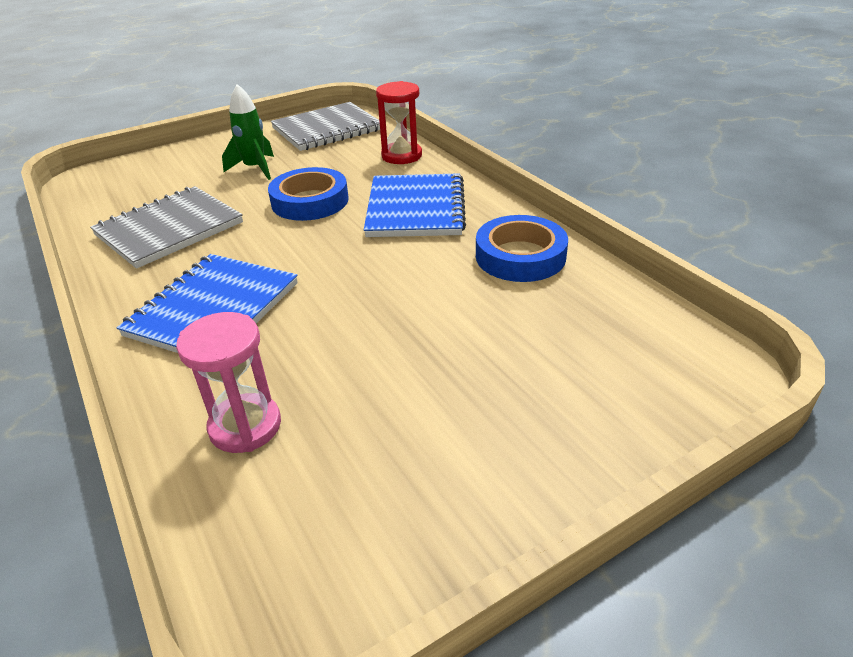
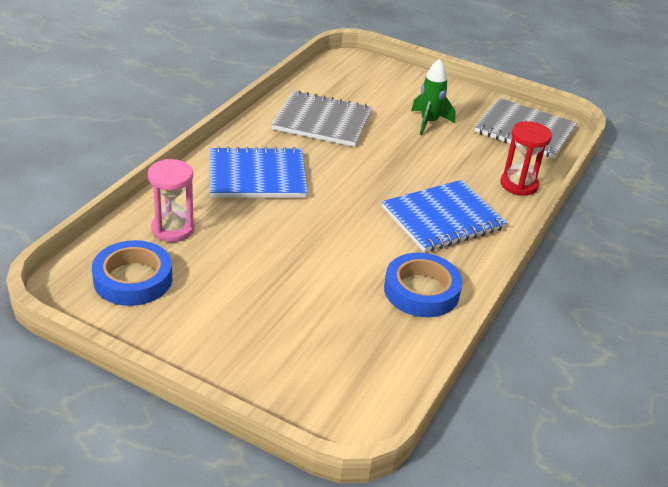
camera: 55 degrees right, 0 degrees up
blue tape [268,167,349,221] -> blue tape moved to [92,240,172,306]

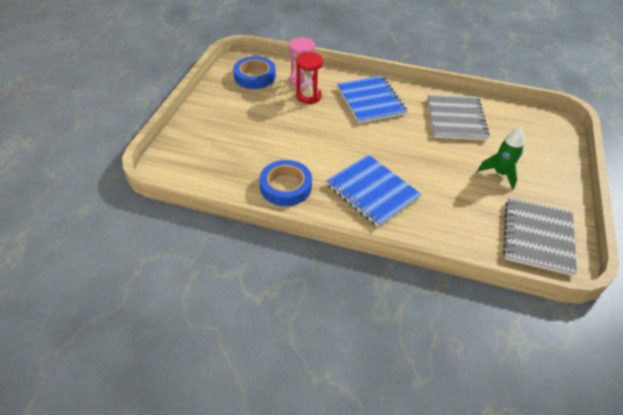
camera: 80 degrees right, 10 degrees up
red hourglass [500,121,552,196] -> red hourglass moved to [296,52,323,104]

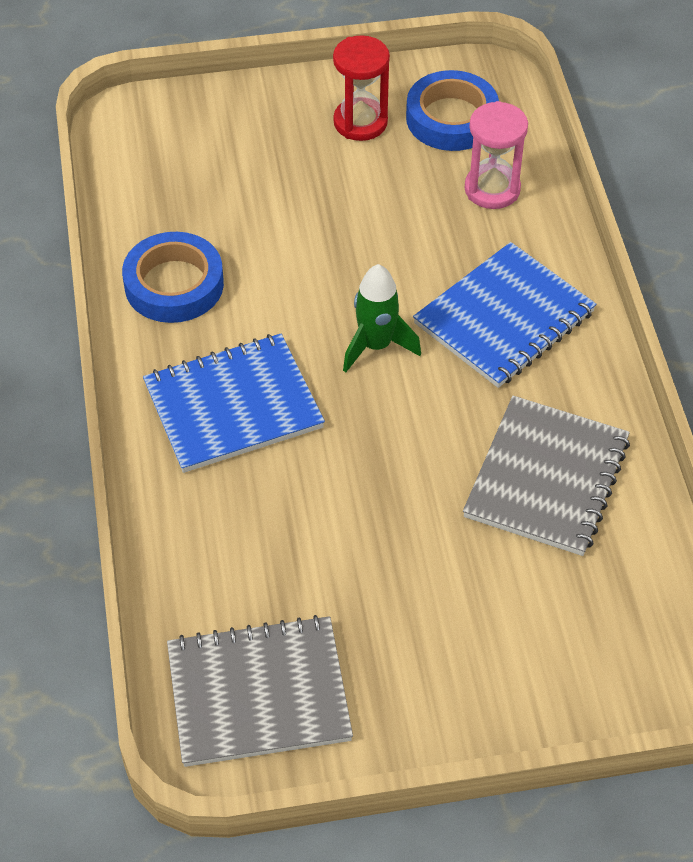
camera: 65 degrees right, 5 degrees up
red hourglass [296,52,323,104] -> red hourglass moved to [333,35,390,141]
blue notebook [326,154,421,227] -> blue notebook turned 45 degrees clockwise [143,334,325,473]
grey notebook [427,94,490,141] -> grey notebook turned 45 degrees counterclockwise [463,396,630,556]
green rocket [478,127,524,190] -> green rocket moved to [343,264,421,373]

